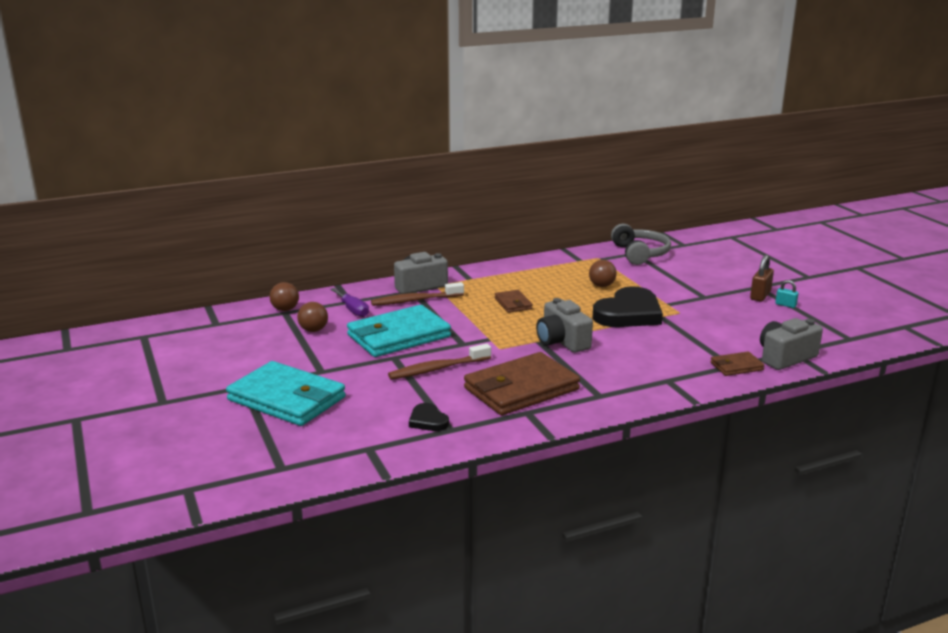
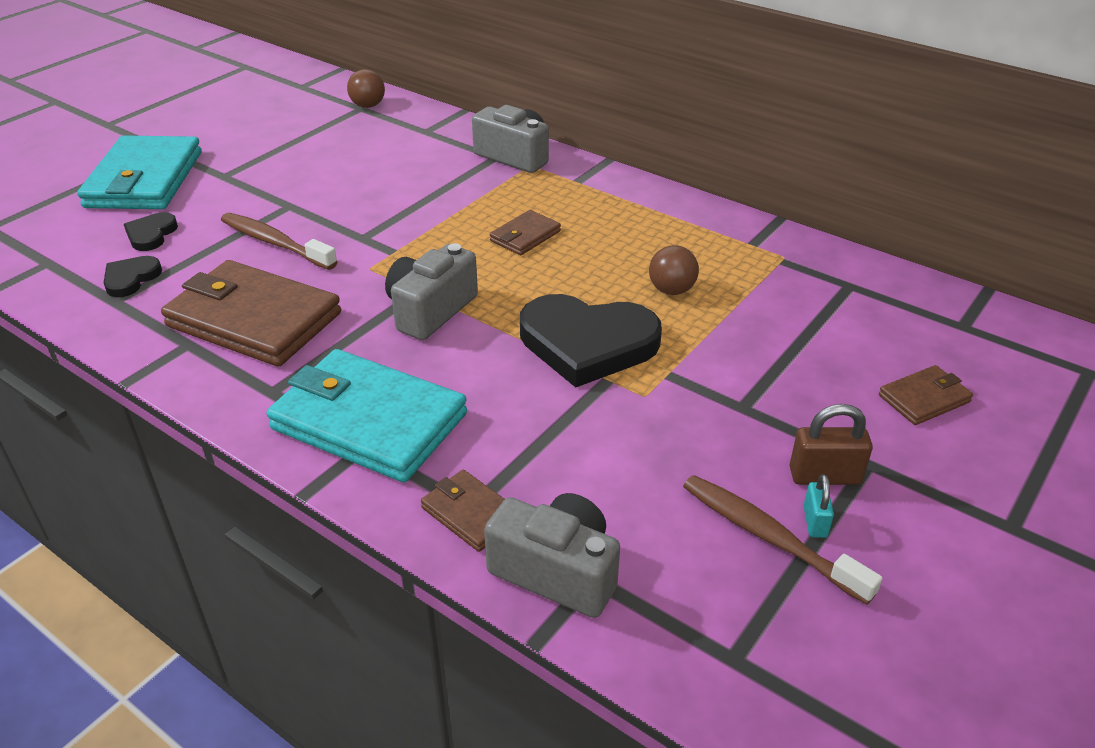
camera: 60 degrees right, 15 degrees up
brown ball [297,302,328,332] -> none
purple screwdriver [330,288,369,317] -> none
turquoise wallet [347,305,451,357] -> turquoise wallet moved to [267,349,467,482]
brown toothbrush [371,282,464,306] -> brown toothbrush moved to [683,475,883,605]
grey headphones [611,224,671,265] -> none
none -> black heart [124,212,178,251]
none -> brown wallet [879,365,973,425]

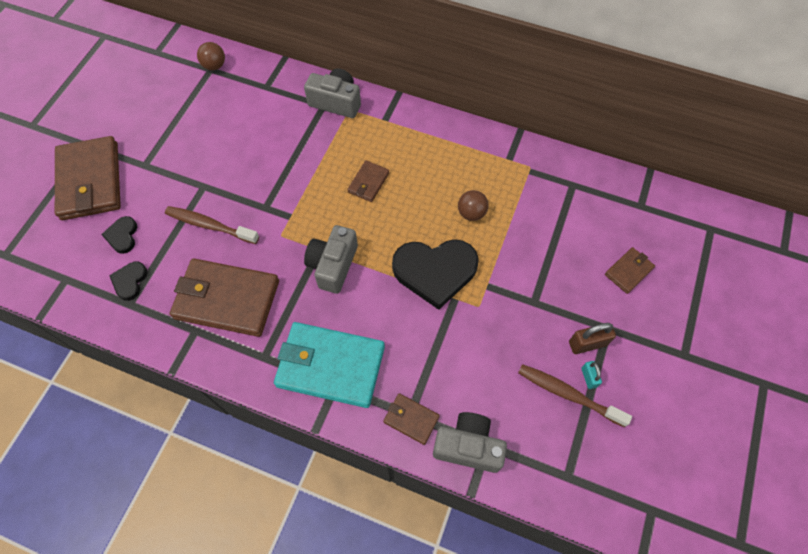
camera: 15 degrees left, 25 degrees up
turquoise wallet [77,136,202,209] -> brown wallet [55,136,121,220]

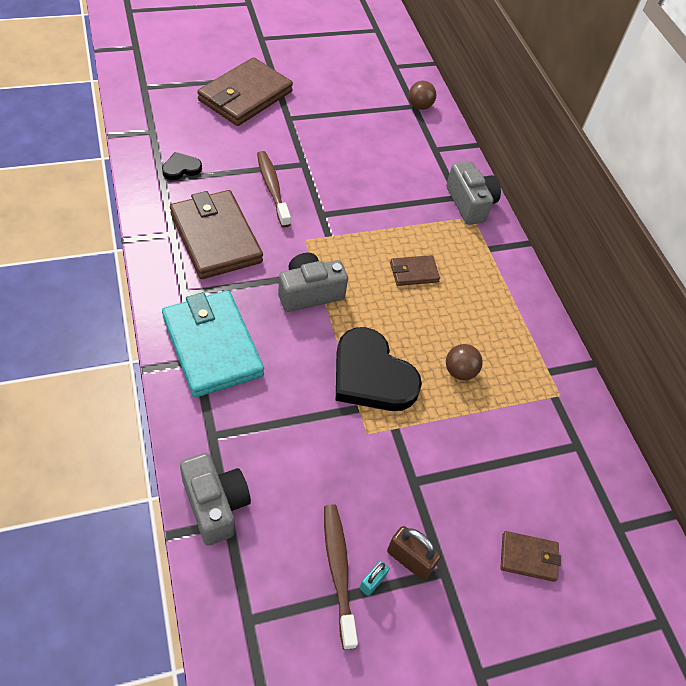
camera: 45 degrees right, 10 degrees down
black heart [101,216,137,254] -> none
brown wallet [383,393,440,445] -> none

